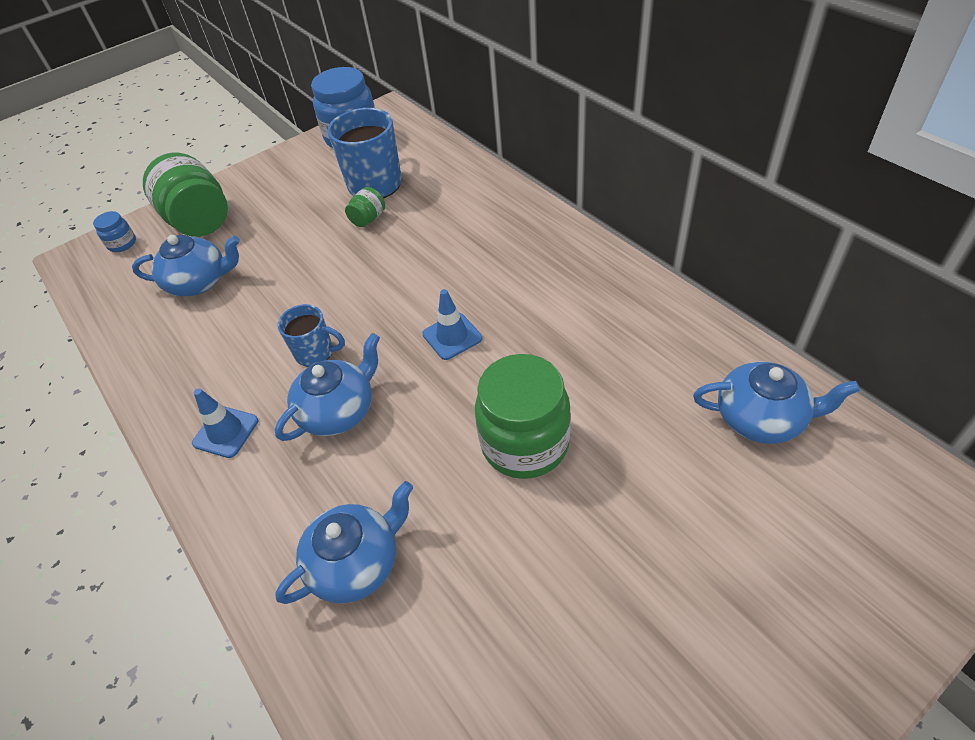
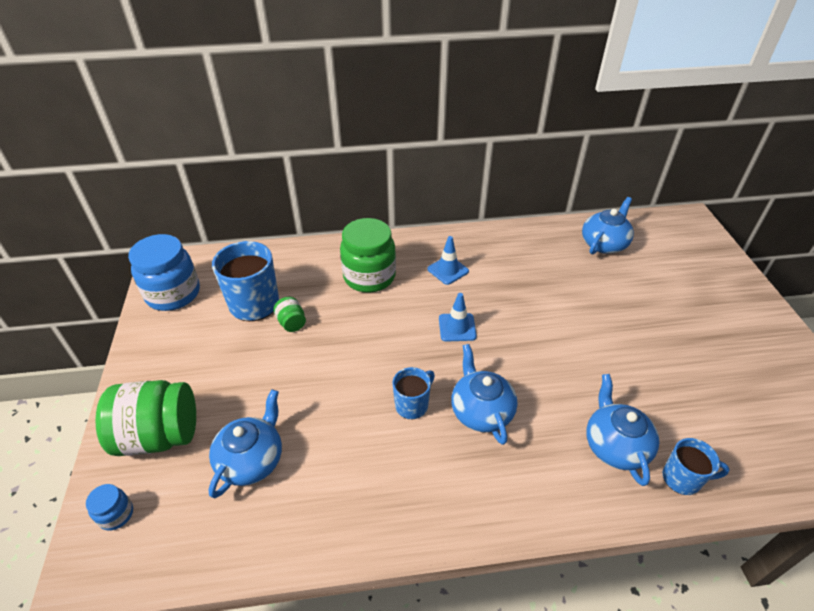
camera: 65 degrees left, 5 degrees down
blue traffic cone [192,388,258,458] -> blue traffic cone moved to [427,236,469,285]
green jar [475,354,571,479] -> green jar moved to [340,218,396,293]
none -> blue mug [663,438,730,495]

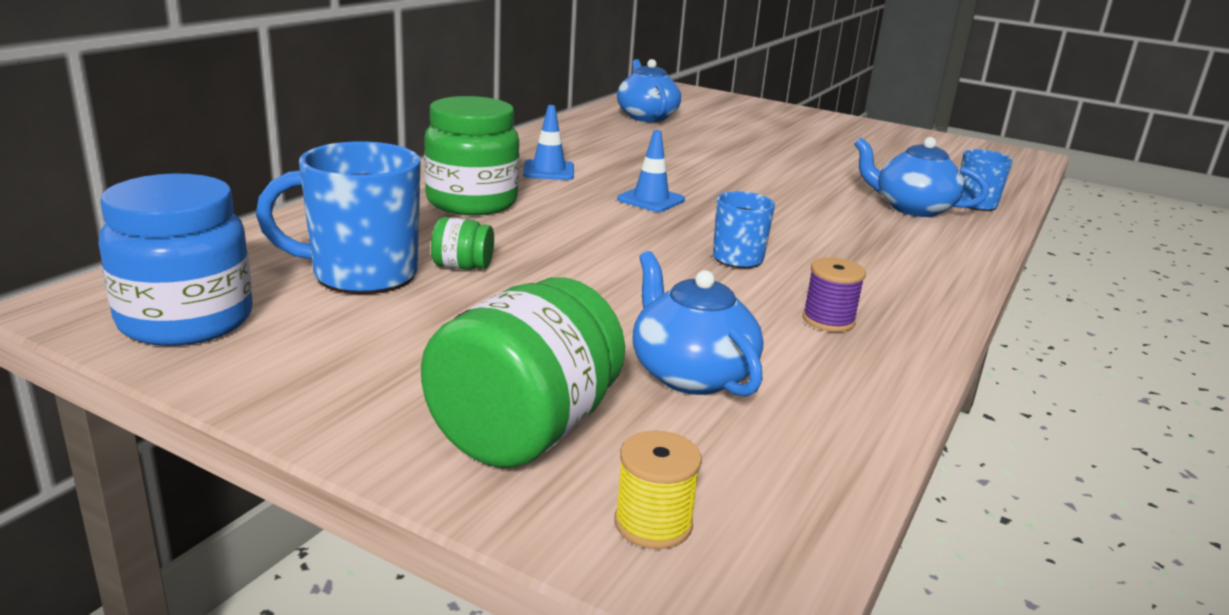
camera: 55 degrees left, 20 degrees down
blue jar [86,484,133,531] -> yellow spool [615,431,702,549]
blue teapot [451,344,517,445] -> none
none -> purple spool [802,257,866,332]

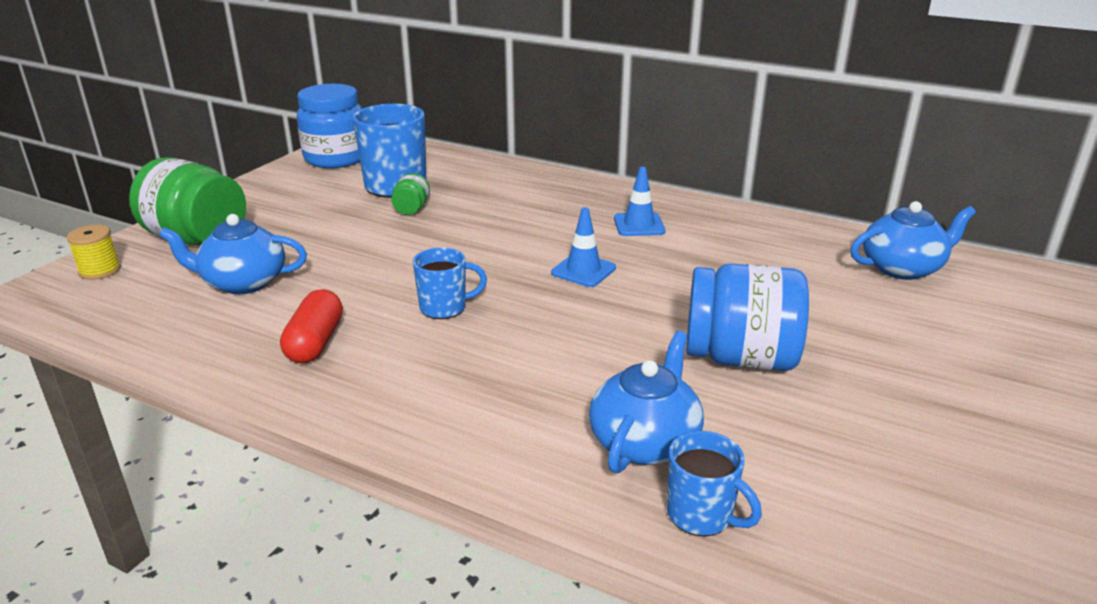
camera: 90 degrees right, 5 degrees up
green jar [424,96,520,215] -> none
blue teapot [633,251,763,397] -> blue teapot turned 150 degrees counterclockwise [159,214,307,294]
purple spool [802,257,866,332] -> red capsule [280,289,343,363]
none -> blue jar [686,263,809,371]

